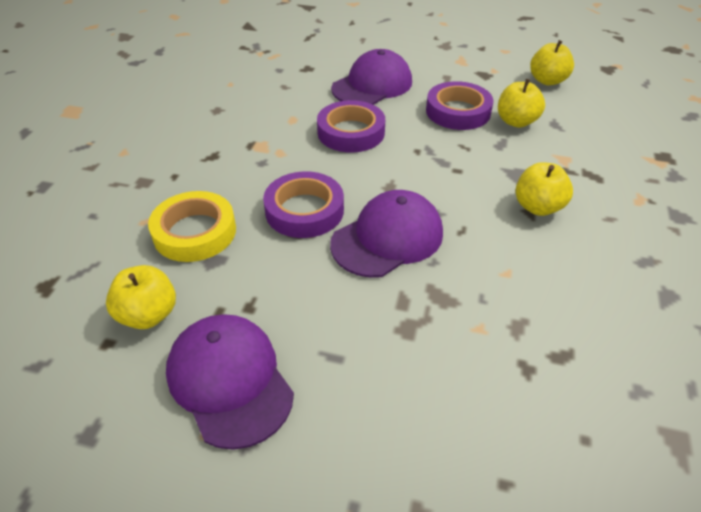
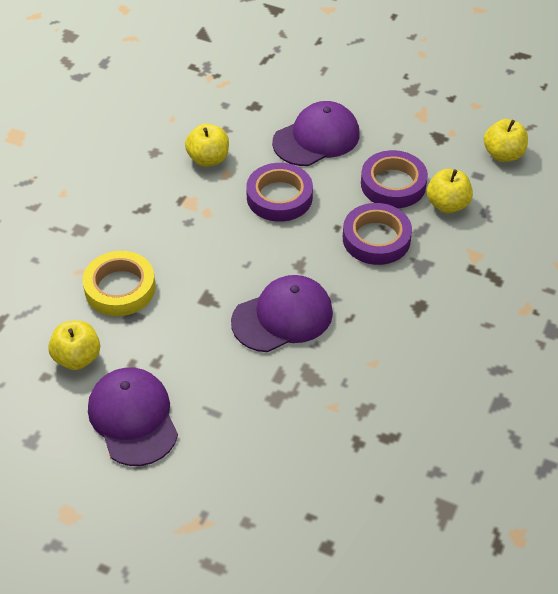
camera: 10 degrees right, 5 degrees up
purple tape [263,171,344,238] -> purple tape moved to [343,203,412,265]
yellow apple [515,162,573,216] -> yellow apple moved to [185,124,229,167]

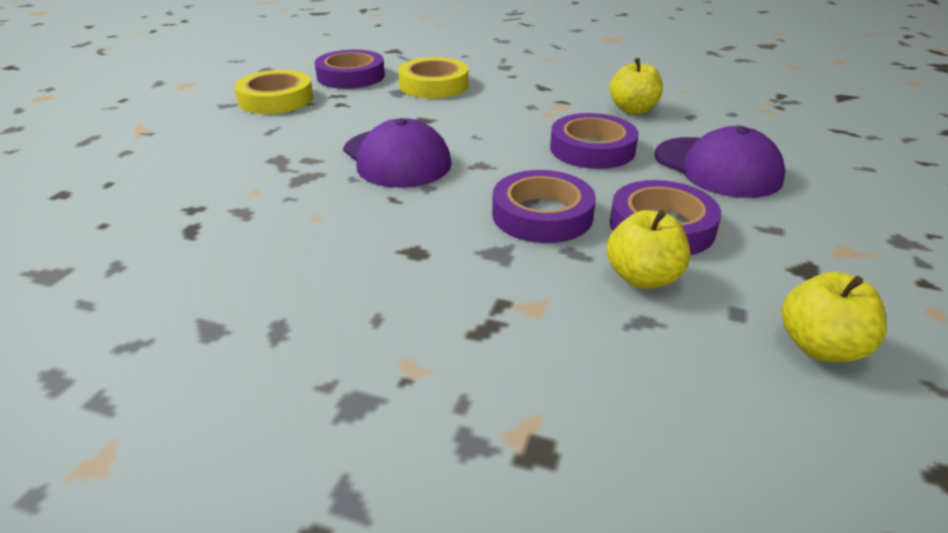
camera: 85 degrees right, 15 degrees down
yellow apple [48,321,100,370] -> purple tape [315,50,385,89]
purple cap [88,368,178,466] -> yellow tape [235,70,313,114]

